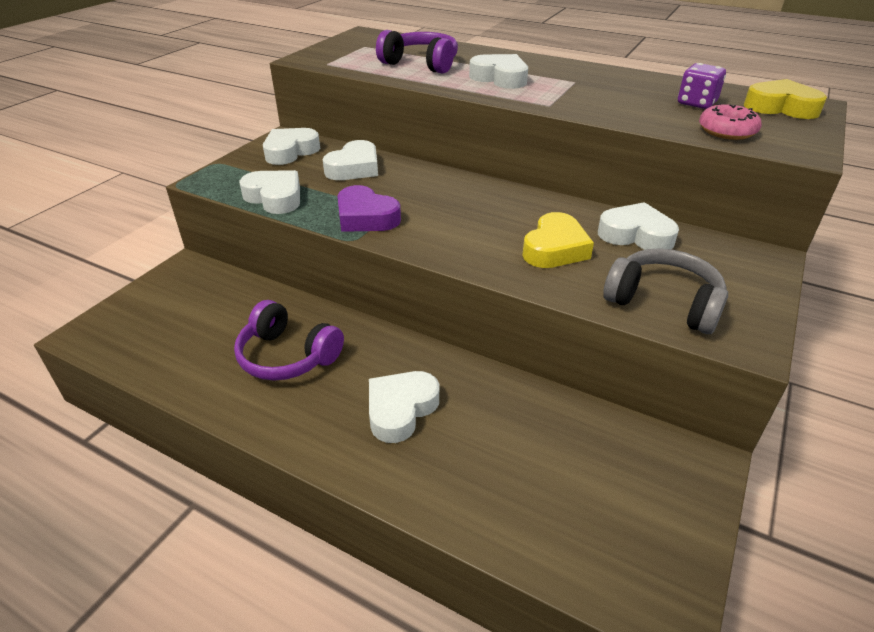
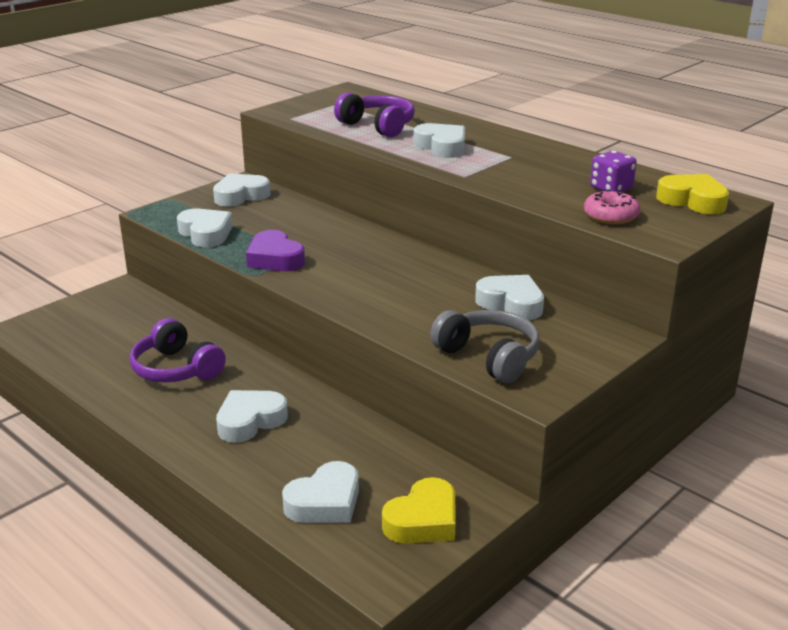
camera: 15 degrees right, 10 degrees down
white heart [323,140,378,180] -> white heart moved to [282,461,359,523]
yellow heart [522,212,594,268] -> yellow heart moved to [382,477,455,544]

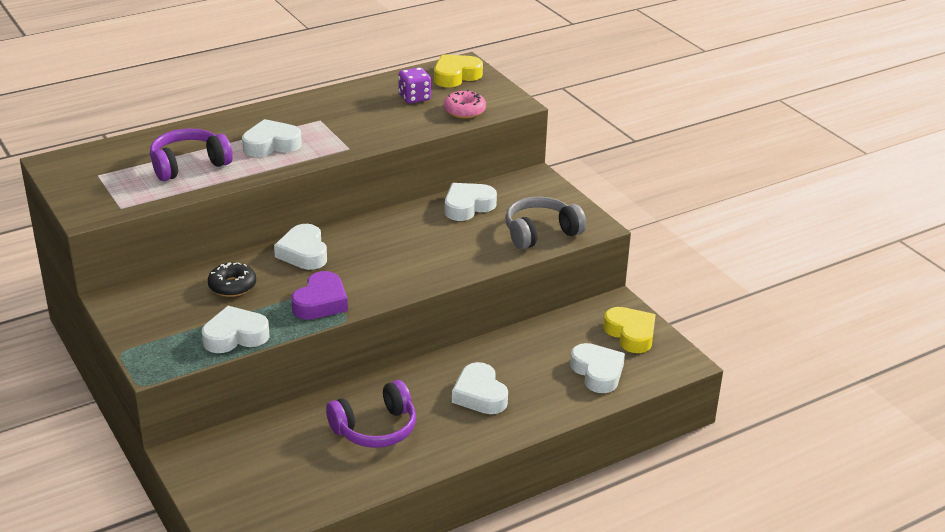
camera: 75 degrees left, 5 degrees up
white heart [213,173,270,207] -> white heart moved to [274,224,327,270]
purple heart [246,230,305,271] -> purple heart turned 45 degrees counterclockwise [291,271,348,320]
none -> black donut [208,262,256,297]

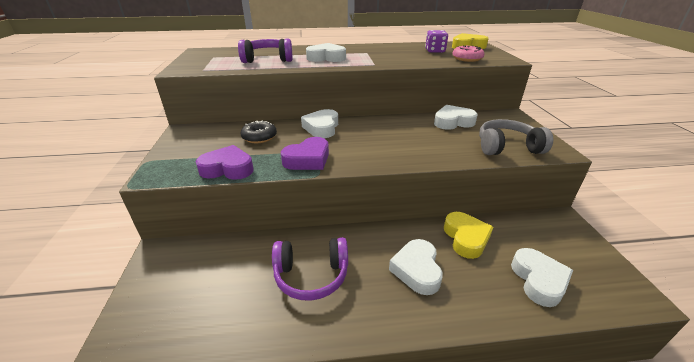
camera: 25 degrees right, 0 degrees up
white heart [202,306,270,353] -> purple heart [196,145,254,180]
yellow heart [603,307,656,353] -> yellow heart moved to [444,212,493,259]

